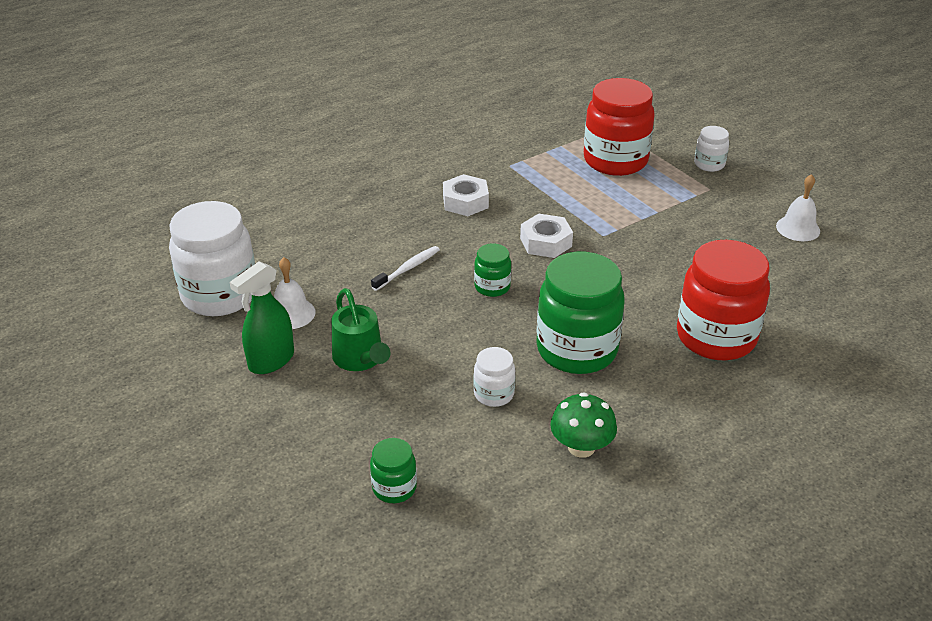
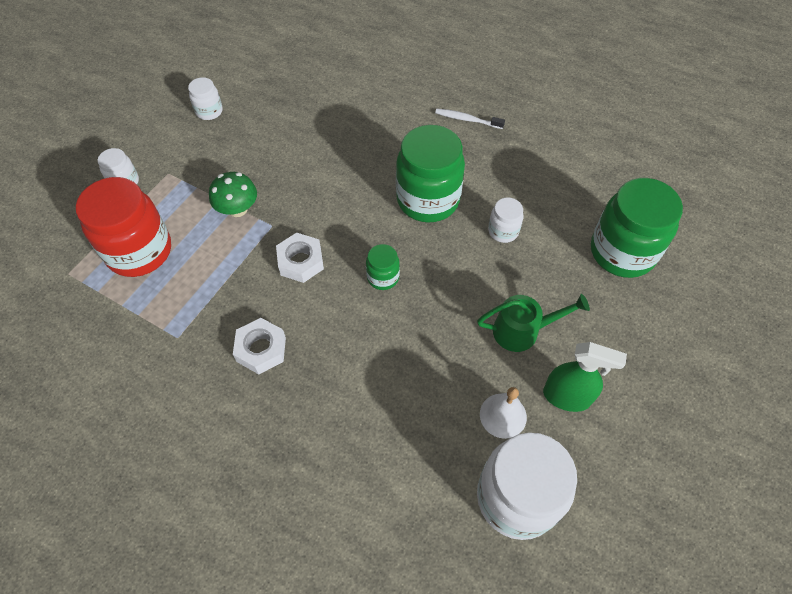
camera: 115 degrees left, 20 degrees up
green watering can [331,288,390,371] -> green watering can turned 45 degrees clockwise [477,294,590,352]
green jar [370,438,417,503] -> green jar [591,178,683,278], size x2.11
white toothbrush [371,246,440,291] -> white toothbrush moved to [435,108,505,129]
green mushroom [550,392,617,458] -> green mushroom moved to [209,172,257,217]
red jar [677,240,770,360] -> none
white bell [776,174,820,241] -> white jar [188,77,223,120]

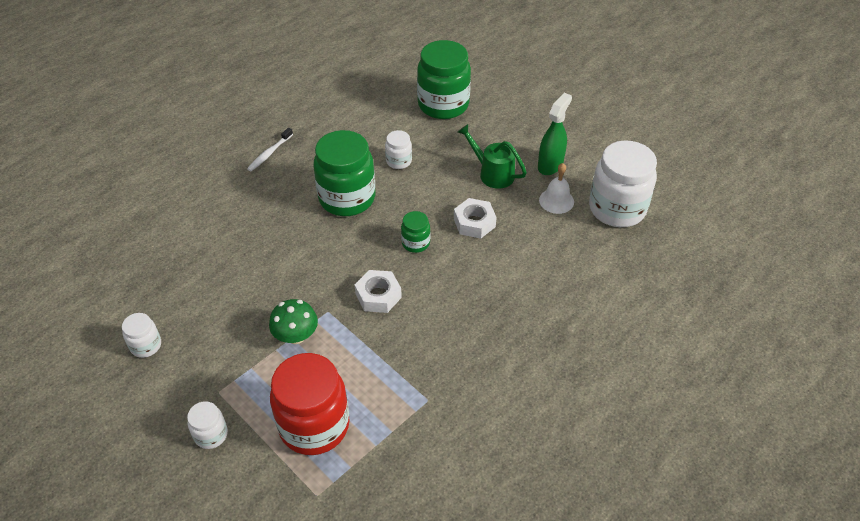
camera: 75 degrees left, 10 degrees down
white nut [233,318,286,374] -> white nut moved to [454,198,497,239]
green watering can [477,294,590,352] -> green watering can turned 60 degrees counterclockwise [458,124,527,189]

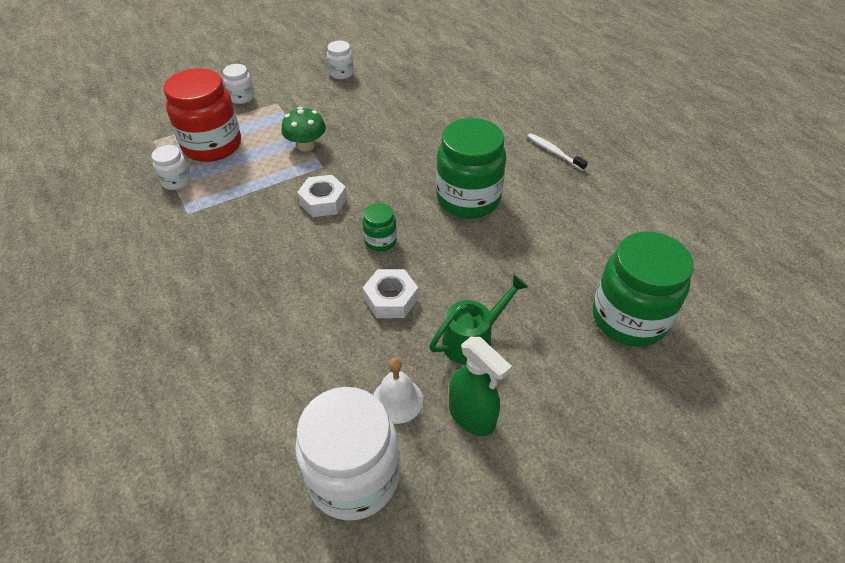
camera: 105 degrees right, 0 degrees up
white jar [385,130,412,169] -> white jar moved to [151,145,191,190]

